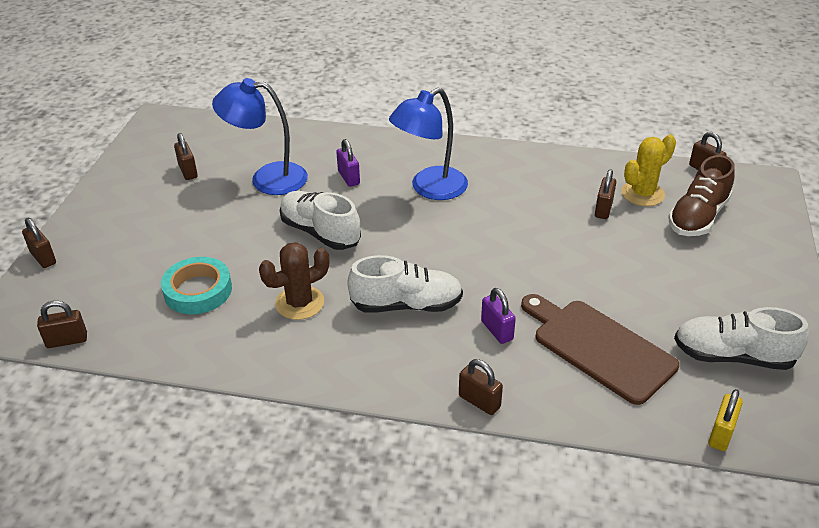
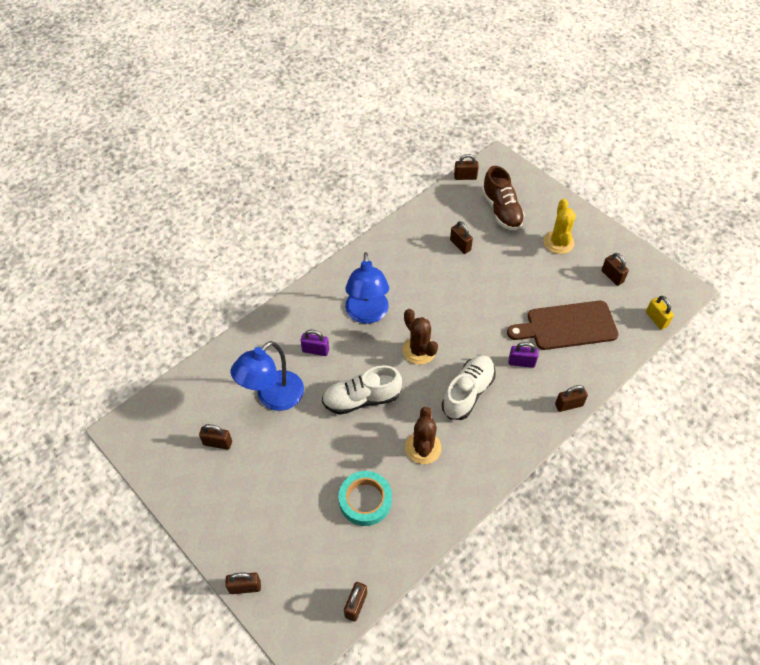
camera: 55 degrees left, 15 degrees up
yellow cactus [621,134,676,206] -> yellow cactus moved to [544,199,576,254]
white shoe [674,307,809,370] -> brown padlock [601,253,629,286]
none -> brown cactus [403,309,438,365]

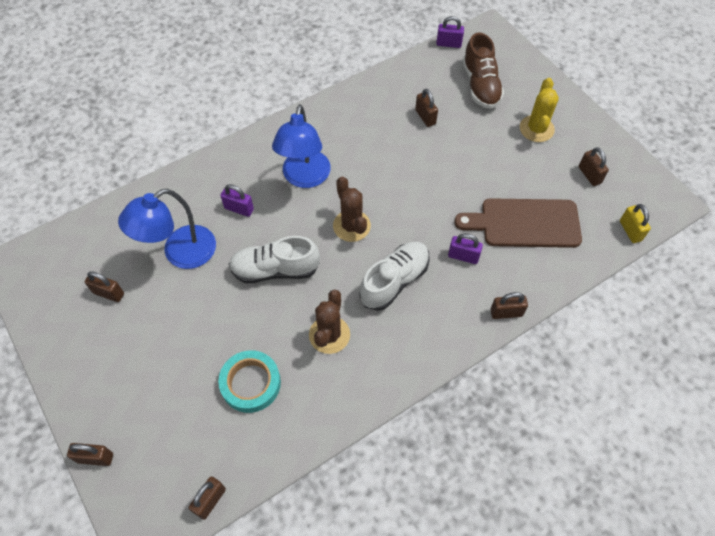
camera: 10 degrees right, 5 degrees up
brown padlock [454,154,479,180] -> purple padlock [436,16,464,48]

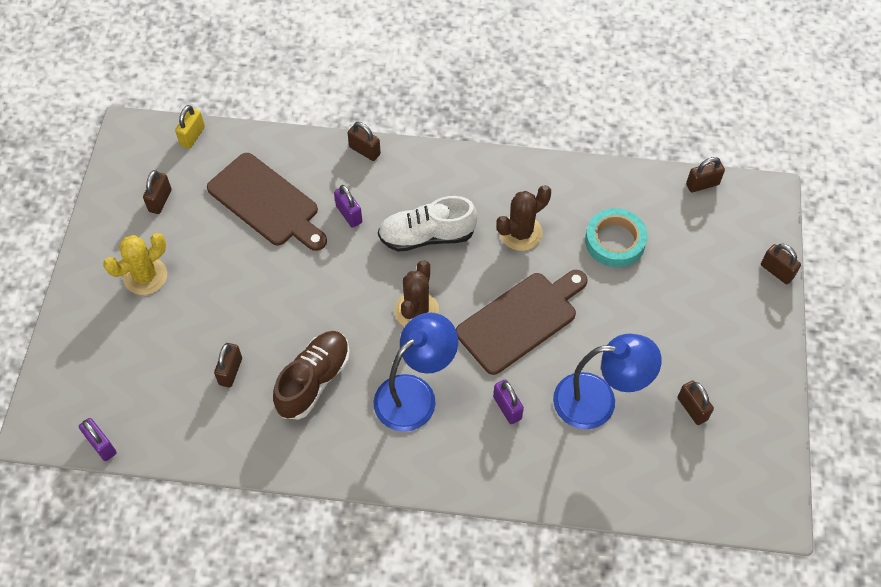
camera: 140 degrees left, 0 degrees up
white shoe [229,236,320,283] -> brown cutting board [456,270,588,375]
brown shoe [462,33,504,109] -> brown shoe moved to [273,331,350,419]

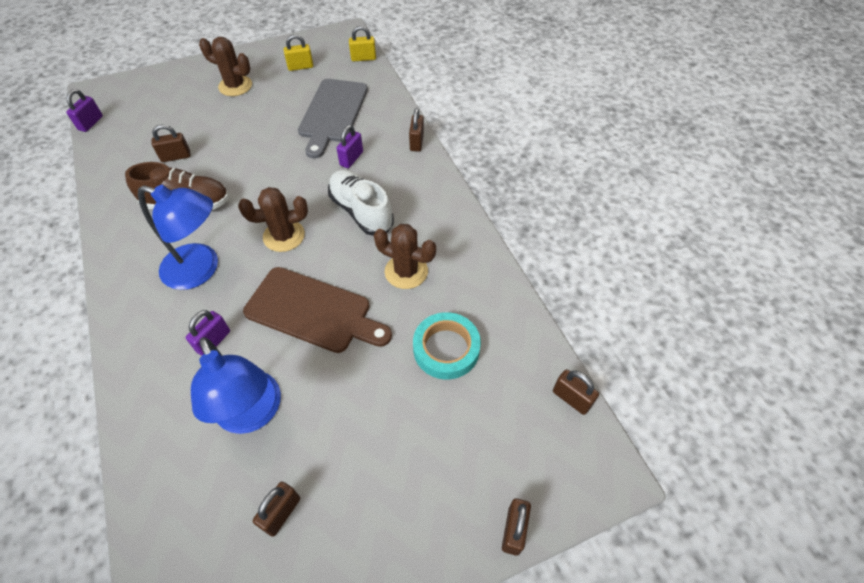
camera: 60 degrees right, 5 degrees down
yellow cactus [103,233,167,295] -> brown cactus [199,37,252,96]
brown padlock [143,170,172,214] -> yellow padlock [284,34,313,71]
brown cutting board [207,153,327,251] -> grey cutting board [298,79,368,158]

